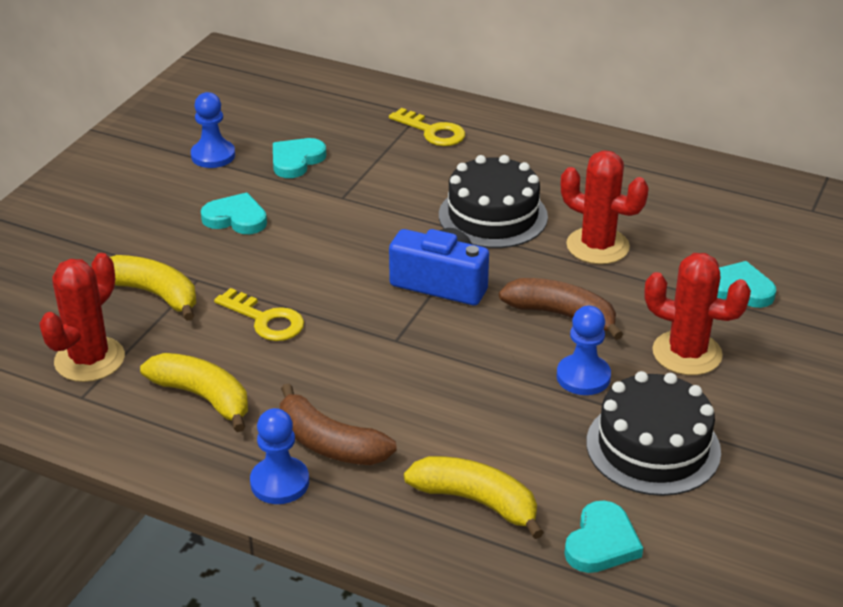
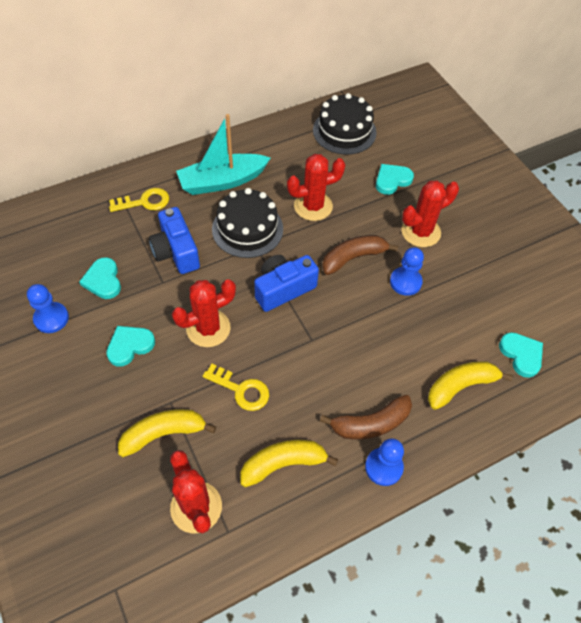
camera: 55 degrees left, 20 degrees up
yellow key [214,288,304,341] -> yellow key turned 45 degrees clockwise [203,364,269,411]
black cake [586,371,721,496] -> black cake moved to [313,93,377,155]
none -> blue camera [149,207,200,274]
none -> red cactus [172,279,236,347]
none -> turquoise boat [176,114,271,195]

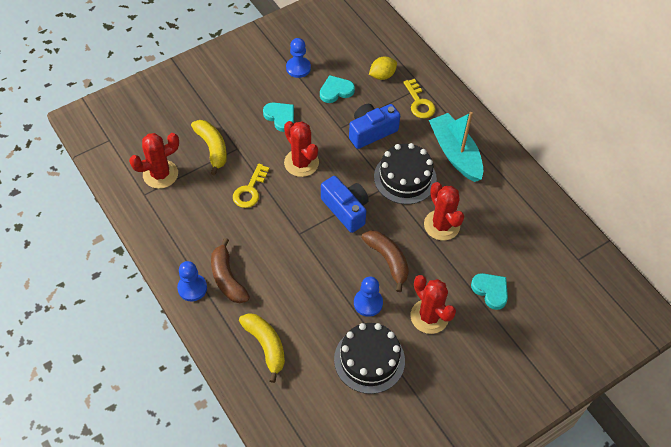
camera: 85 degrees right, 0 degrees up
yellow banana [240,440,338,487] -> none
black cake [313,93,377,155] -> black cake moved to [334,323,405,394]
turquoise heart [499,332,543,378] -> none
none -> yellow lemon [369,57,397,80]

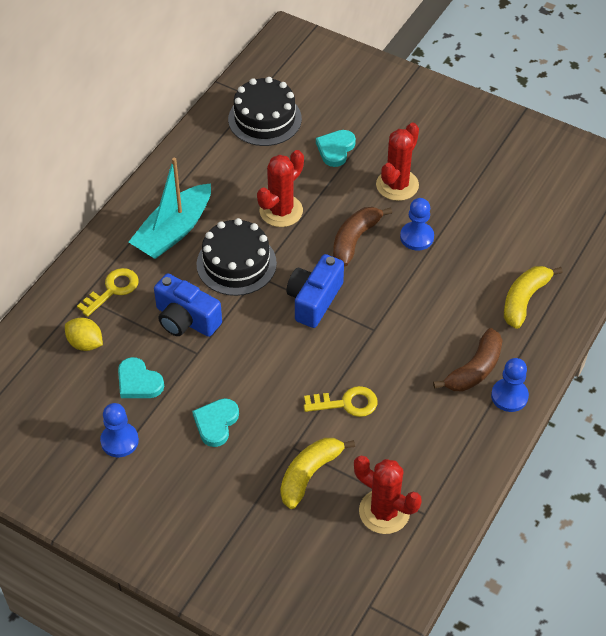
camera: 115 degrees left, 5 degrees down
red cactus [284,121,319,177] -> none
black cake [334,323,405,394] -> black cake moved to [228,77,302,146]

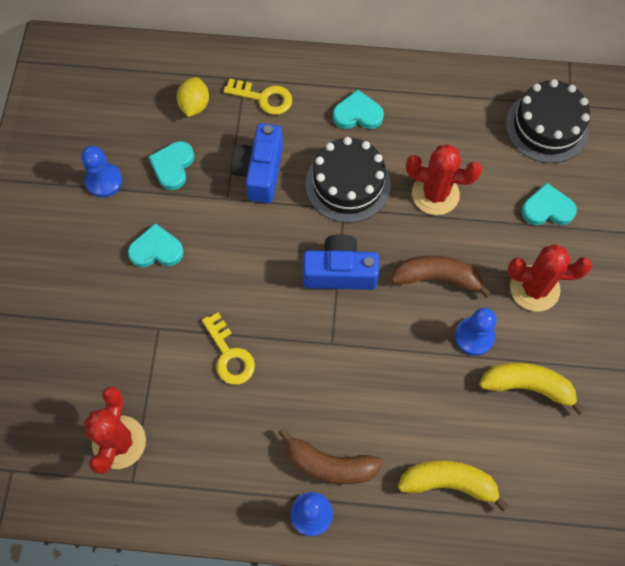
camera: 65 degrees right, 15 degrees up
turquoise boat [129,158,211,259] -> turquoise heart [333,90,384,129]
yellow banana [280,438,355,509] -> yellow banana moved to [479,363,585,415]

